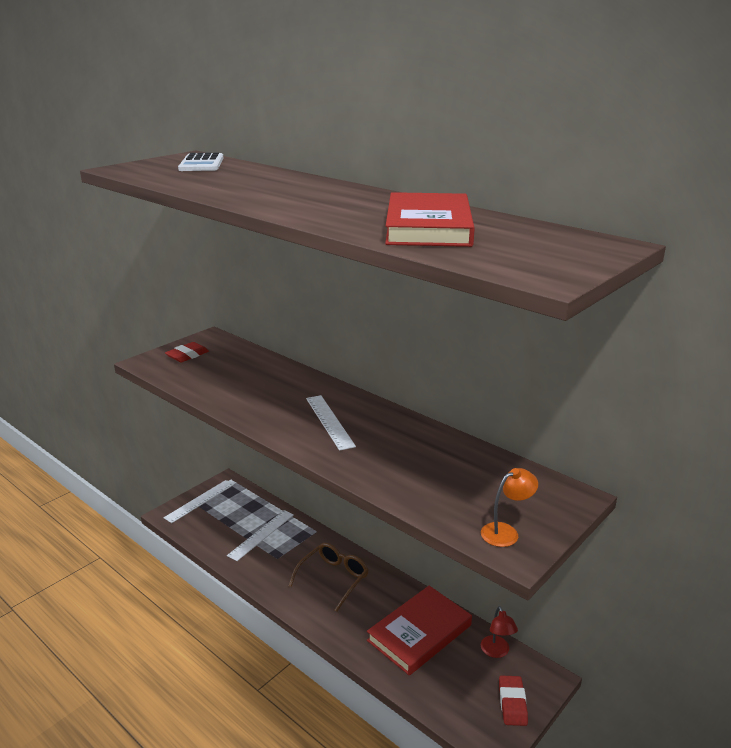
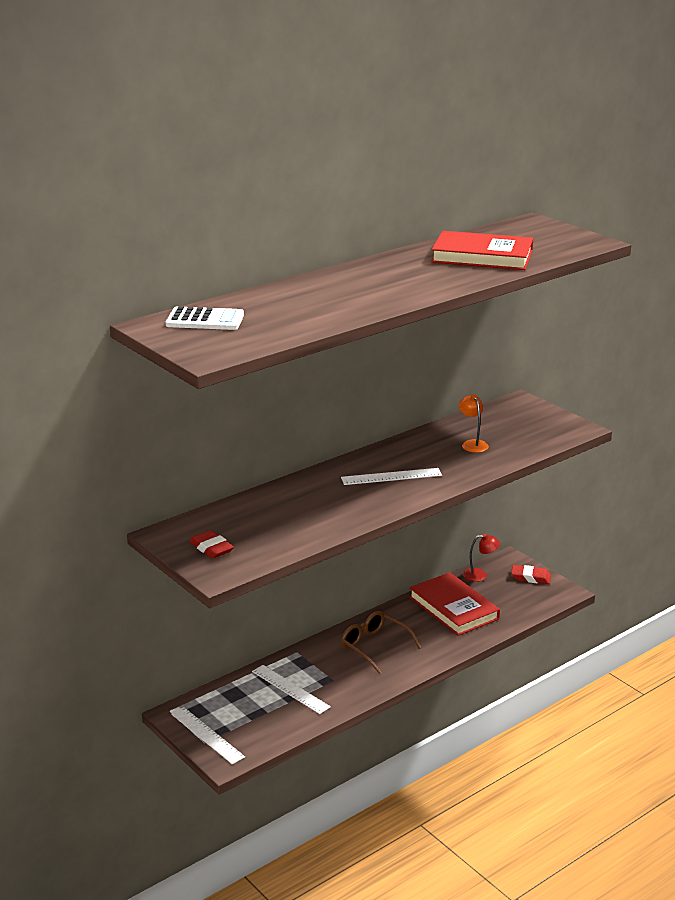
camera: 80 degrees left, 0 degrees up
orange lamp [481,468,538,547] -> orange lamp moved to [459,394,489,453]

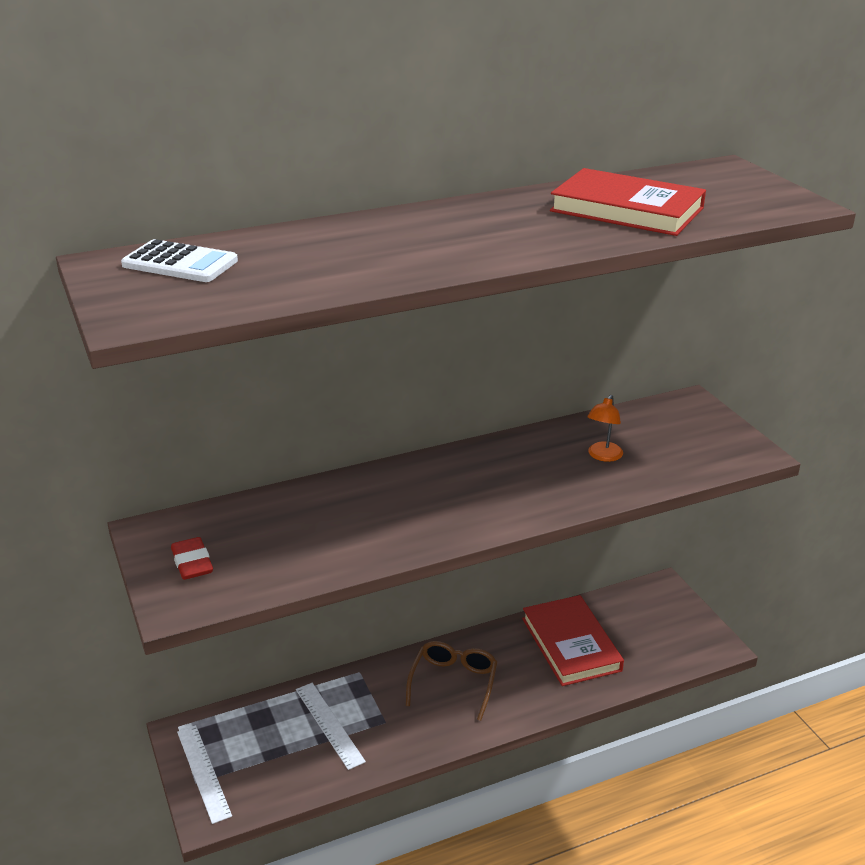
camera: 15 degrees right, 5 degrees up
white ruler [341,468,442,485] -> none
brown glasses [341,611,421,674] -> brown glasses turned 45 degrees clockwise [406,641,497,721]
orange lamp [459,394,489,453] -> orange lamp turned 150 degrees counterclockwise [587,395,623,462]
red lamp [463,534,500,582] -> none
red eraser [511,565,551,584] -> none

